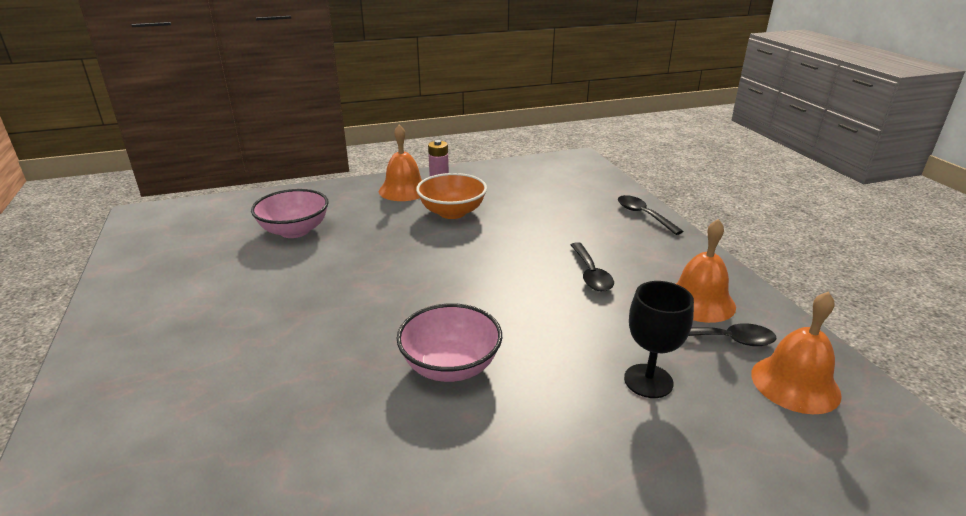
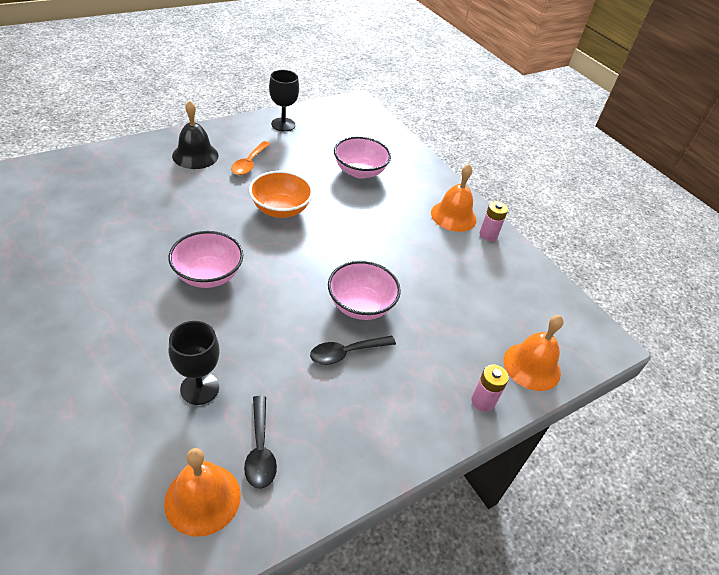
camera: 70 degrees right, 15 degrees up
orange bowl [416,173,487,219] -> orange bowl moved to [249,171,313,218]
black spoon [618,195,684,235] -> pink battery [471,365,509,412]
orange bell [676,219,736,323] -> orange bell moved to [503,315,564,391]
none -> black bell [172,101,219,169]
none -> orange spoon [231,141,270,175]
none -> black goblet [269,70,299,131]
none -> pink bowl [328,261,401,320]

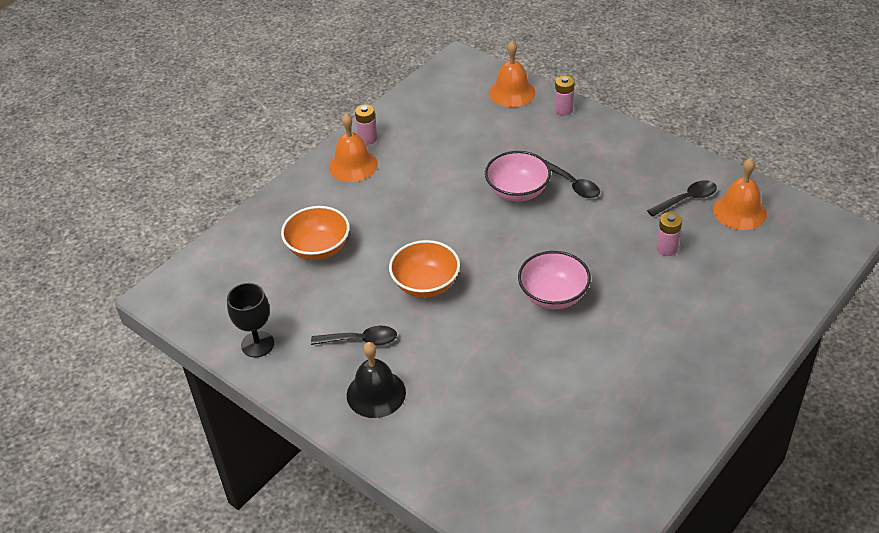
camera: 100 degrees left, 0 degrees up
black goblet [169,321,220,405] -> pink battery [656,212,682,256]
orange spoon [231,141,270,175] -> black spoon [311,326,397,346]
pink bowl [334,136,391,179] -> orange bowl [281,206,350,260]

